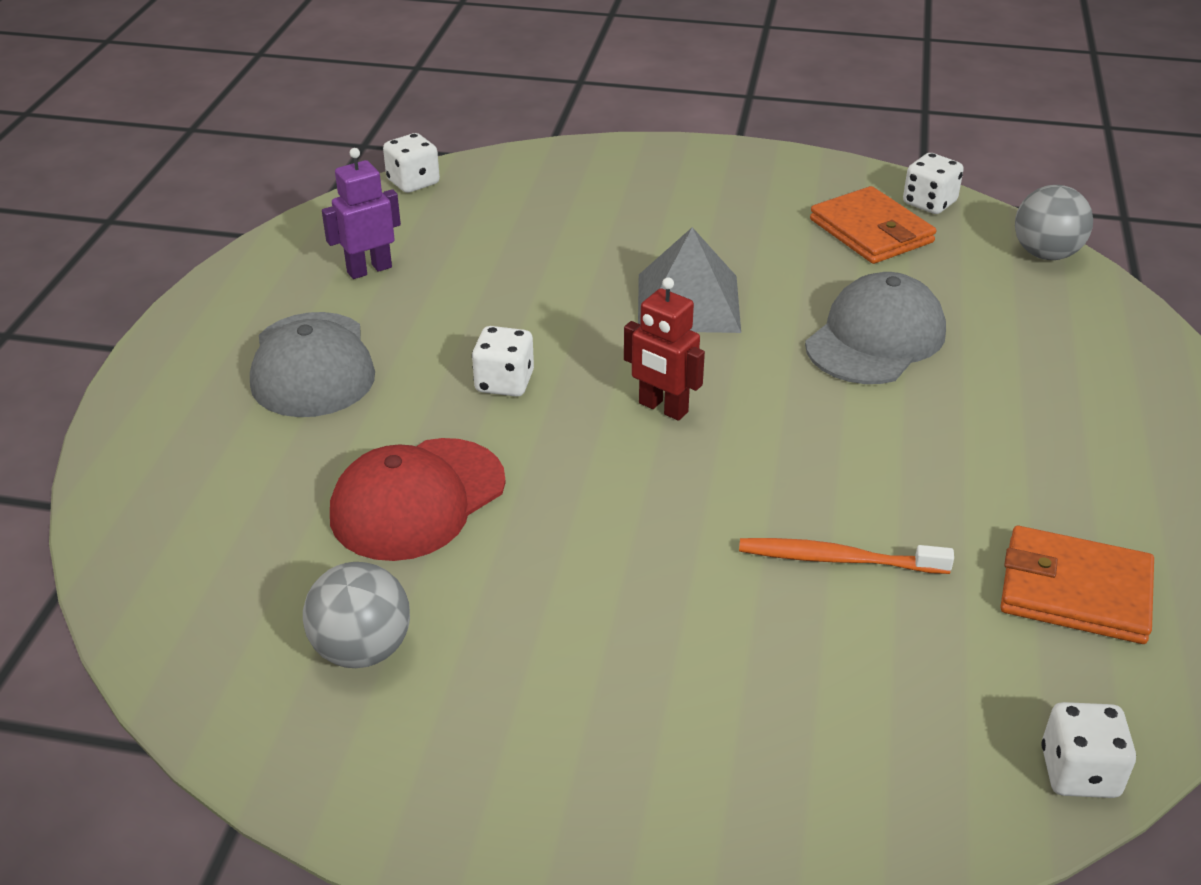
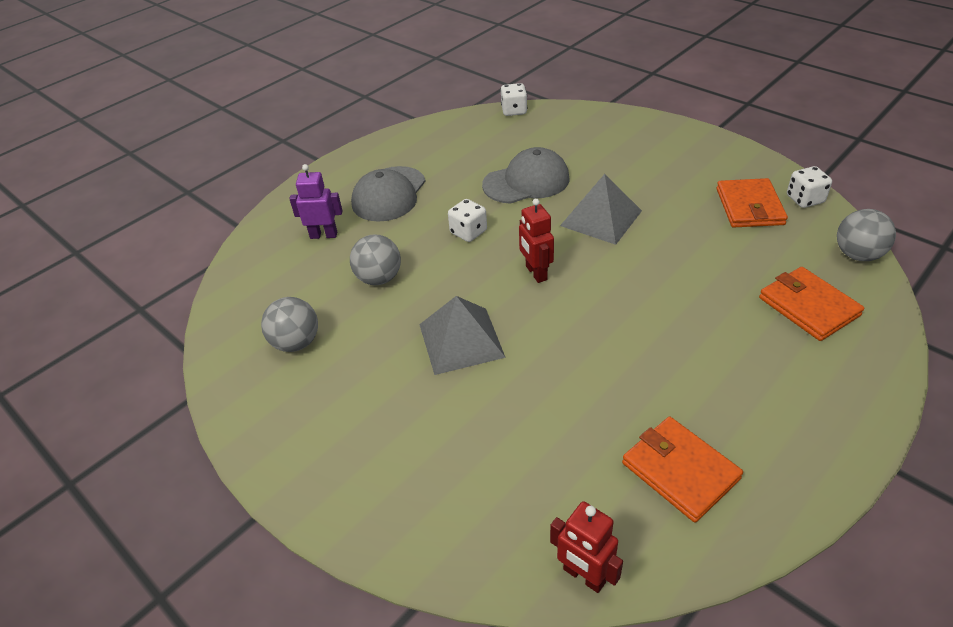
camera: 35 degrees right, 5 degrees up
purple robot [322,148,401,279] -> purple robot moved to [289,164,343,239]
red cap [330,438,506,561] -> grey ball [350,235,401,285]
orange toothbrush [739,538,954,574] -> none
grey cap [805,272,946,384] -> grey cap moved to [482,147,570,204]
white dice [1041,702,1136,798] -> red robot [550,501,623,593]
none -> grey pyramid [419,296,506,375]
none -> orange wallet [759,267,864,341]

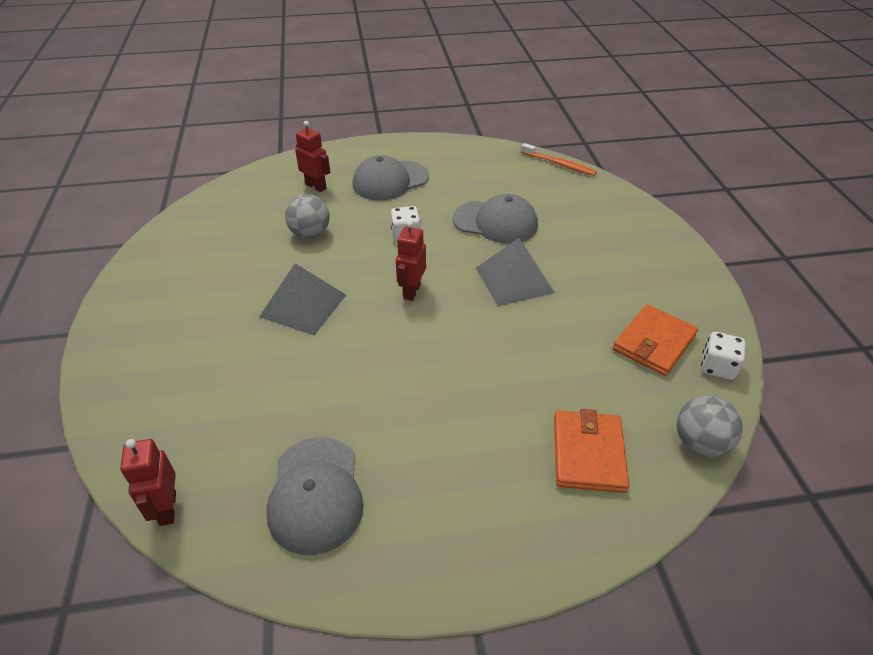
camera: 35 degrees right, 0 degrees up
grey ball [261,297,318,352] -> none
purple robot [289,164,343,239] -> red robot [295,121,330,192]
white dice [501,83,527,116] -> orange toothbrush [521,143,597,176]
orange wallet [622,417,743,523] -> grey cap [266,437,364,555]

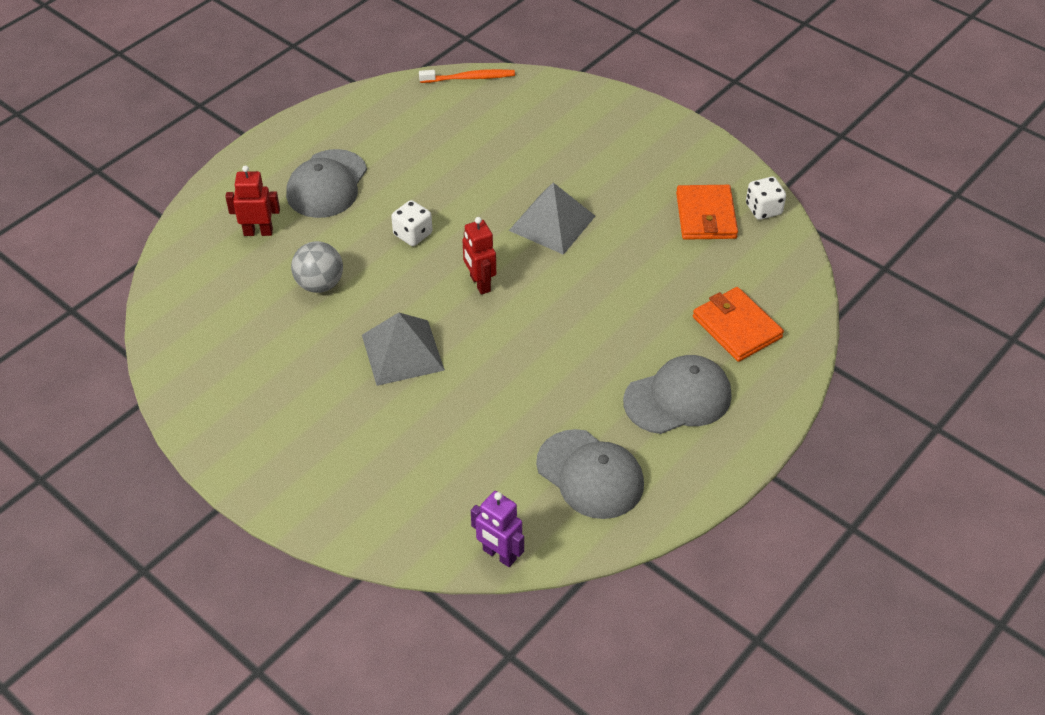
camera: 40 degrees left, 5 degrees up
red robot [120,439,176,526] -> purple robot [471,491,524,567]
grey cap [452,194,538,244] -> grey cap moved to [623,355,732,434]
grey ball [677,395,743,457] -> none

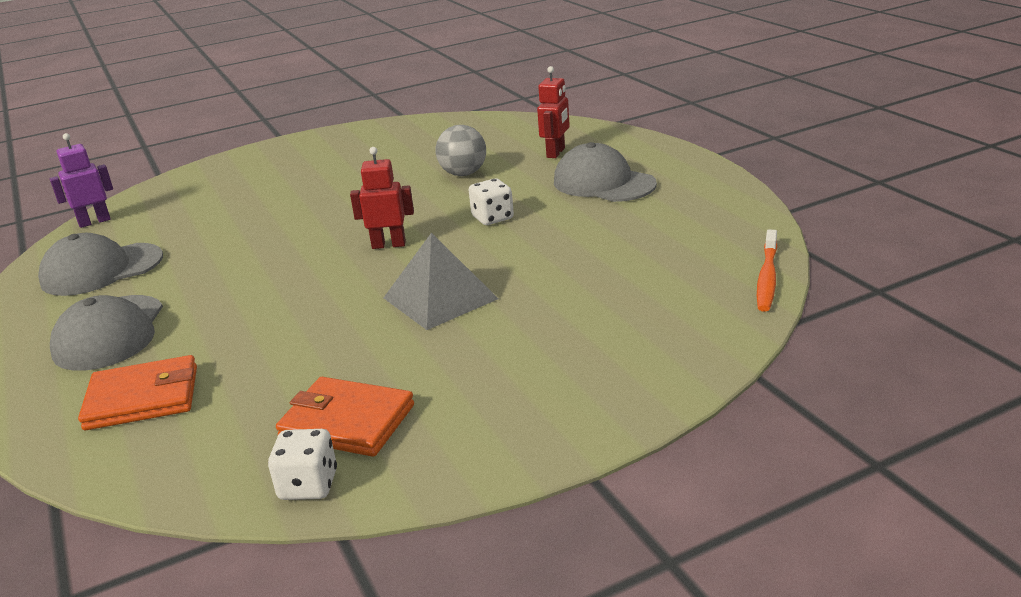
camera: 115 degrees right, 20 degrees down
grey pyramid [362,313,445,386] -> none

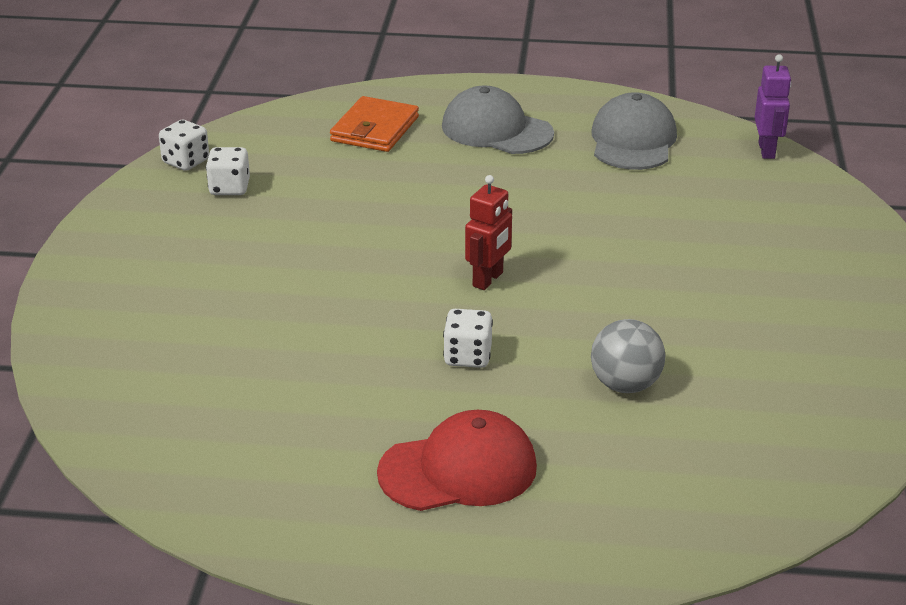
camera: 120 degrees right, 5 degrees up
orange wallet [276,377,414,457] -> white dice [206,147,250,195]
grey pyramid [384,233,499,330] -> none
red robot [537,66,570,158] -> none
grey cap [554,142,657,202] -> red cap [377,410,537,511]
orange toothbrush [757,230,778,312] -> none

